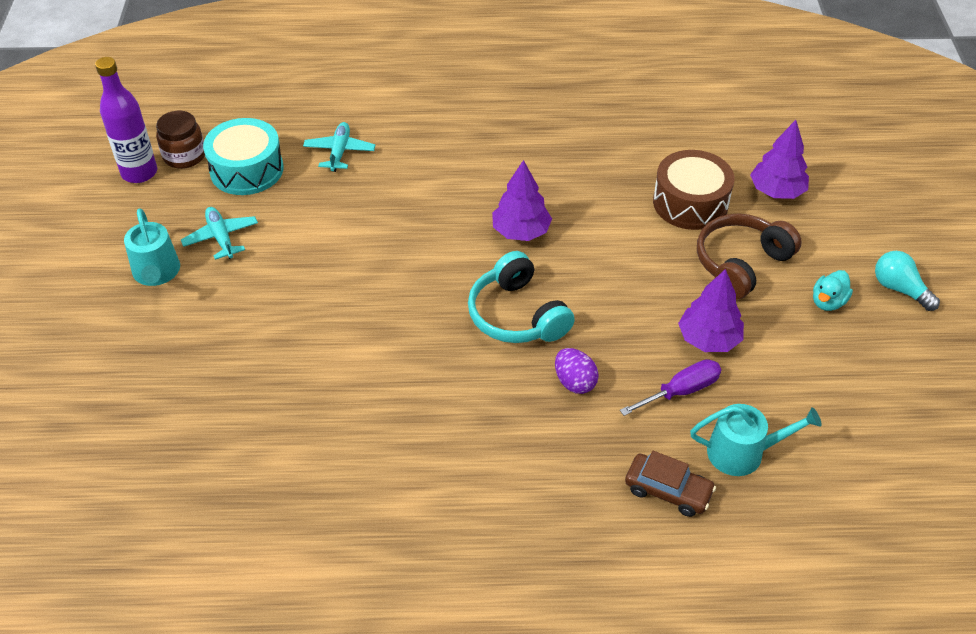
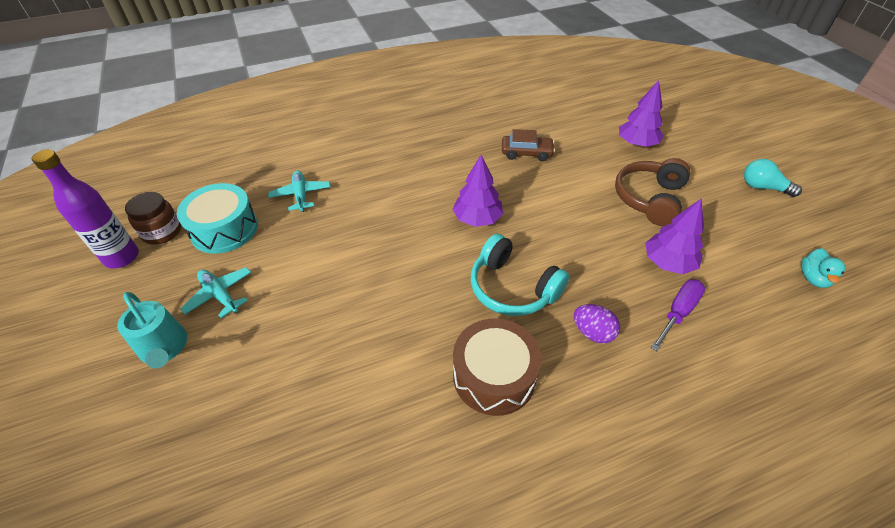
camera: 20 degrees left, 0 degrees up
brown car [625,451,716,517] -> brown car moved to [502,129,555,161]
brown drum [653,150,735,230] -> brown drum moved to [453,318,541,416]
turquoise watering can [690,404,822,476] -> none
turquoise duck [813,270,853,311] -> turquoise duck moved to [801,248,845,288]

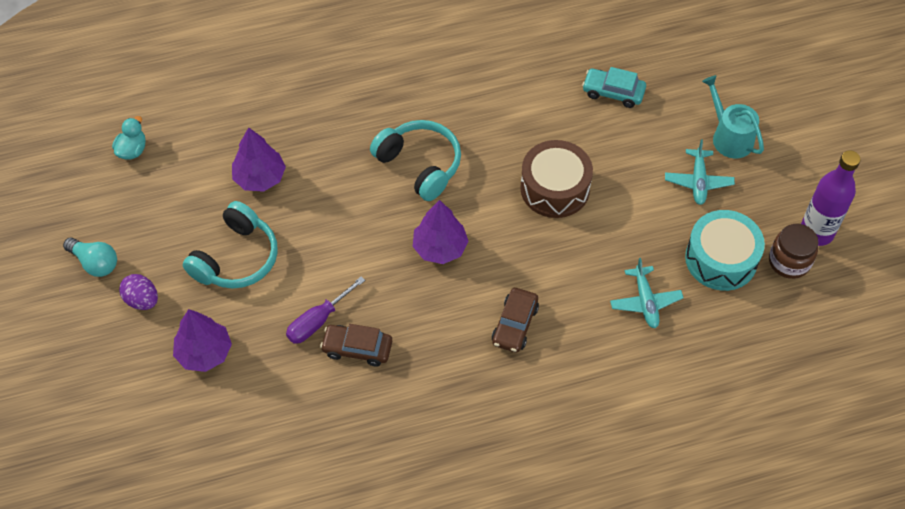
camera: 175 degrees left, 10 degrees up
turquoise plane [180,267,251,318] -> turquoise plane turned 45 degrees clockwise [665,139,735,205]
brown drum [453,318,541,416] -> brown drum moved to [520,140,593,218]
purple egg [574,304,620,344] -> purple egg moved to [119,274,158,310]
brown headphones [615,158,690,226] -> turquoise headphones [183,201,278,289]
purple screwdriver [651,279,705,351] -> purple screwdriver moved to [286,276,365,344]
none -> brown car [492,288,539,353]
none -> turquoise car [582,67,646,108]

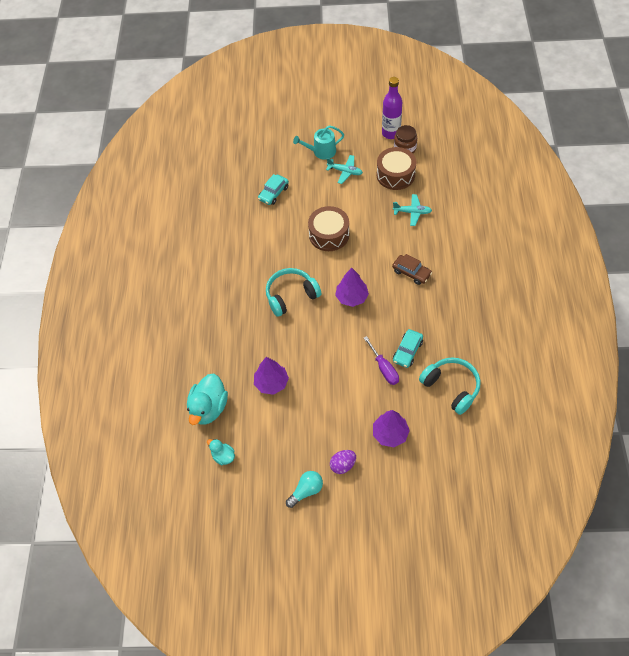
camera: 70 degrees left, 0 degrees up
turquoise headphones [183,201,278,289] -> turquoise headphones moved to [419,357,481,415]
brown car [320,324,392,367] -> turquoise car [393,329,423,368]
turquoise drum [685,210,765,291] -> brown drum [377,147,416,190]
none -> turquoise duck [187,374,228,425]

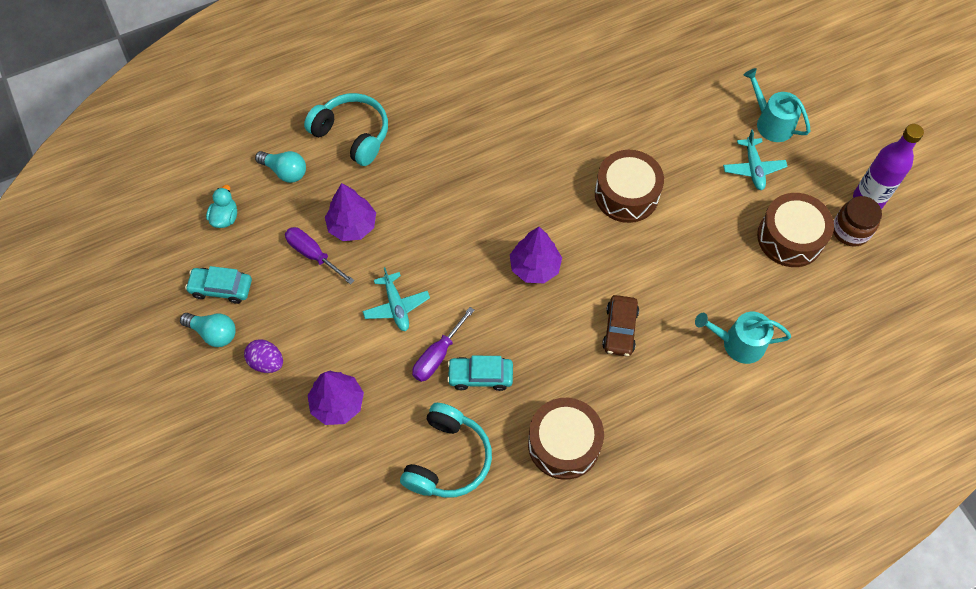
camera: 60 degrees right, 5 degrees up
turquoise duck [187,374,228,425] -> turquoise light bulb [255,151,306,183]
turquoise car [258,174,289,205] -> turquoise car moved to [185,266,252,304]
turquoise headphones [266,268,322,317] -> turquoise headphones moved to [304,93,388,166]
turquoise plane [393,194,432,226] -> turquoise plane moved to [363,267,430,331]
none -> purple screwdriver [285,227,355,285]
none -> brown drum [528,398,604,480]
none -> turquoise watering can [695,312,791,364]

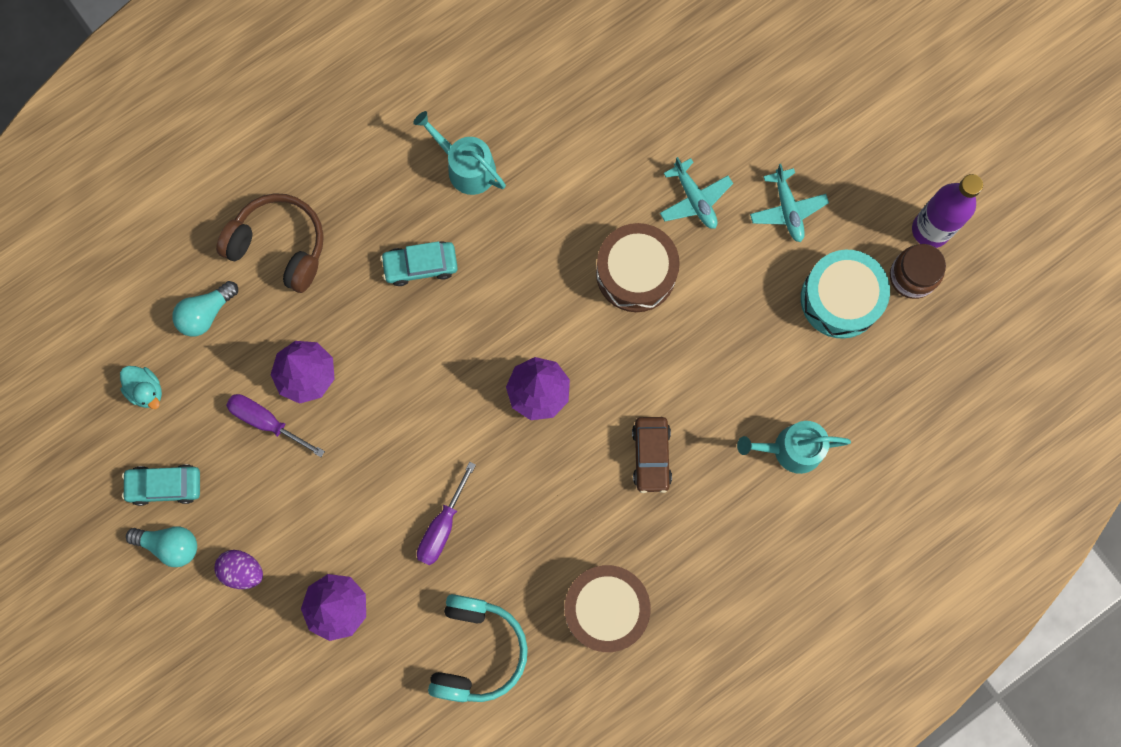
camera: 10 degrees left, 15 degrees up
turquoise duck [206,185,237,228] -> turquoise duck turned 135 degrees clockwise [120,366,162,409]
turquoise light bulb [255,151,306,183] -> turquoise light bulb turned 120 degrees clockwise [172,281,238,337]
turquoise headphones [304,93,388,166] -> brown headphones [216,193,324,293]
turquoise plane [363,267,430,331] -> turquoise plane moved to [660,157,733,229]
turquoise car [447,355,513,391] -> turquoise car moved to [380,241,458,286]
turquoise watering can [744,68,810,142] -> turquoise watering can moved to [413,111,506,195]
brown drum [757,193,834,267] -> turquoise drum [801,250,890,339]

